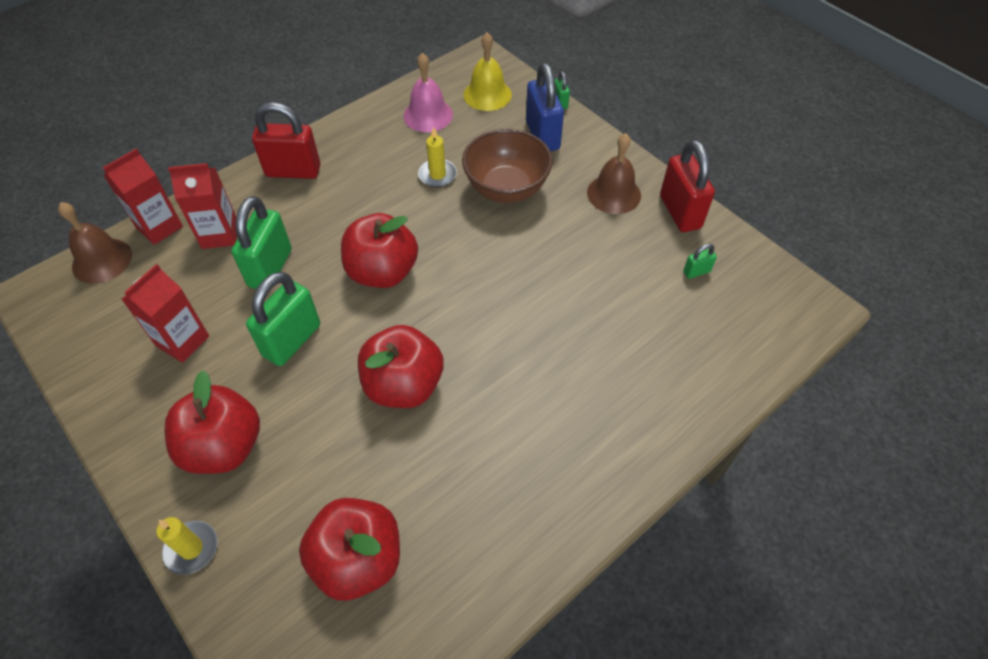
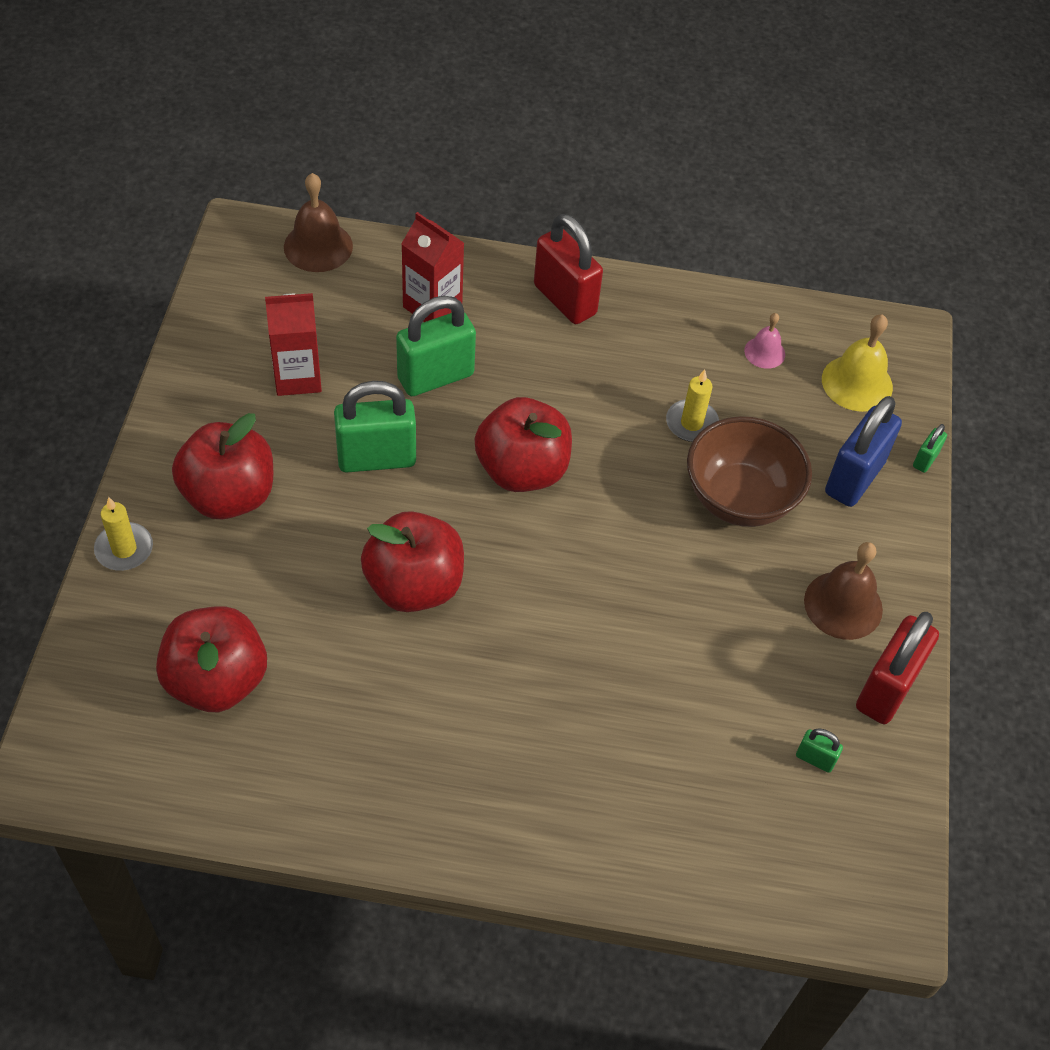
camera: 45 degrees right, 0 degrees up
red carton [103,148,183,245] -> none
pink bell [403,53,453,132] -> pink bell [744,313,785,369], size x0.58

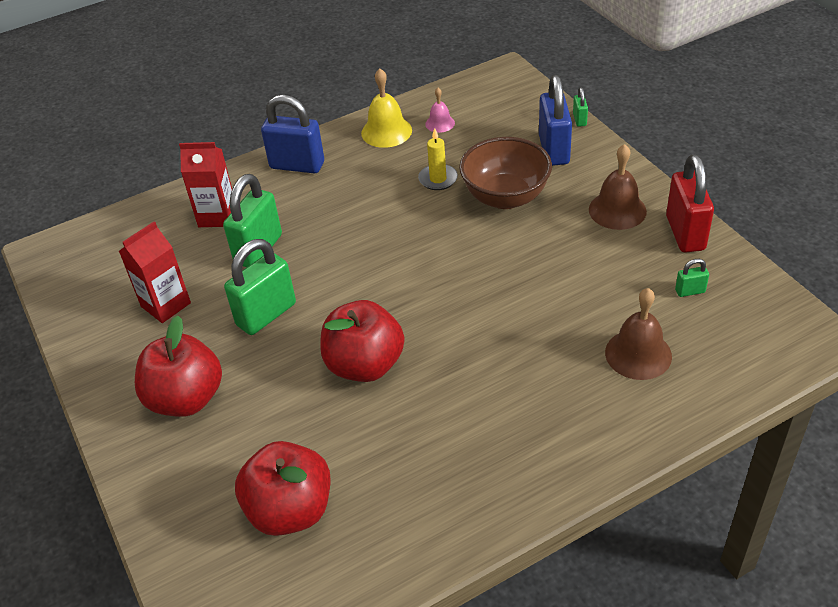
camera: 30 degrees left, 10 degrees down
yellow candle [94,497,153,571] -> none
brown bell [284,173,353,272] -> brown bell moved to [605,288,672,380]
red apple [474,397,572,492] -> none
red padlock [534,214,603,324] -> blue padlock [261,95,324,173]
yellow bell [822,314,893,412] -> yellow bell moved to [361,68,412,148]

